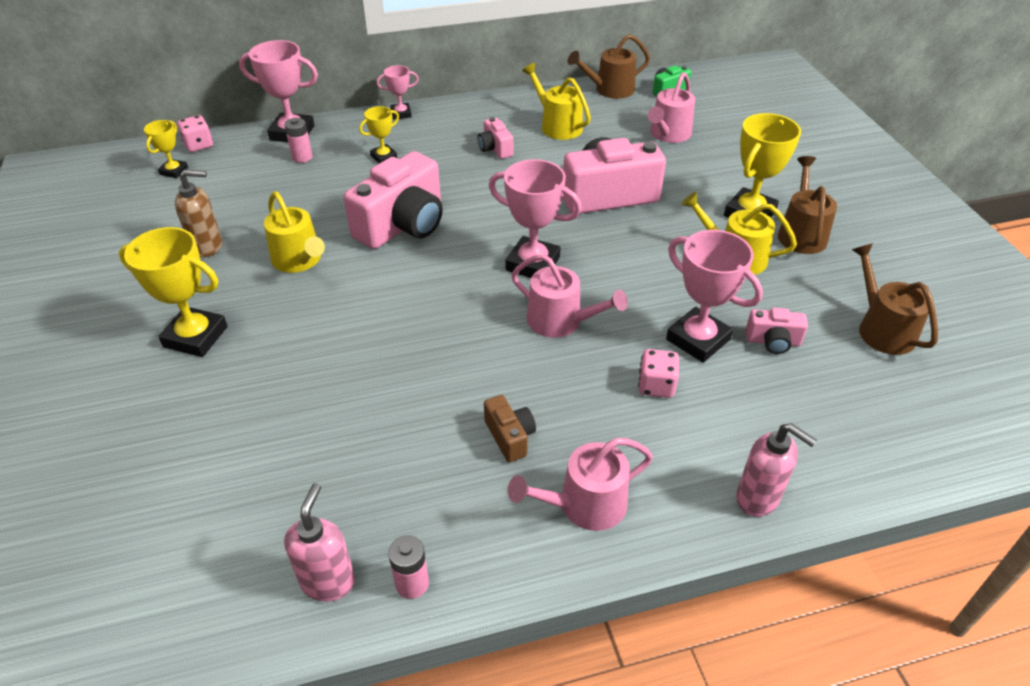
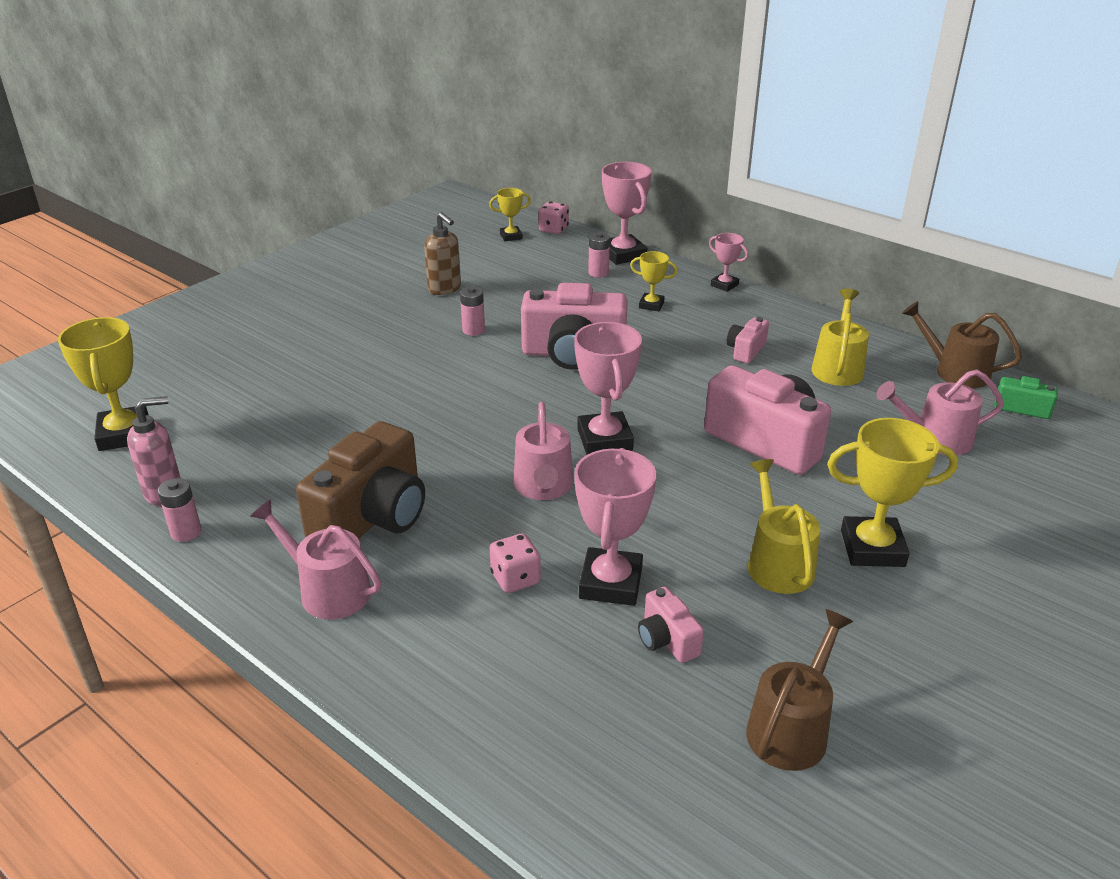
camera: 55 degrees right, 10 degrees down
yellow trophy [119,227,228,357] -> yellow trophy moved to [58,317,148,451]
yellow watering can [264,192,325,273] -> pink battery [460,286,485,336]
brown camera [484,395,536,462] -> brown camera [296,421,425,539], size x2.12
pink soap dispenser [736,423,817,517] -> none
brown watering can [778,156,837,254] -> none

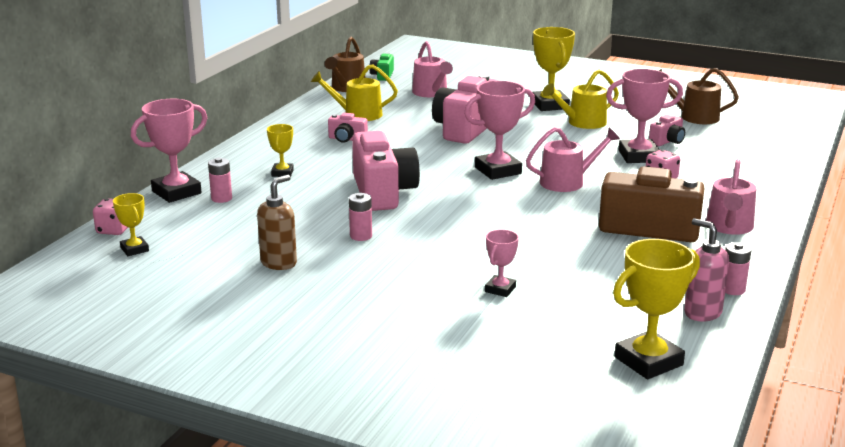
camera: 105 degrees left, 10 degrees down
pink trophy [709,233,748,292] -> pink trophy moved to [485,229,519,297]

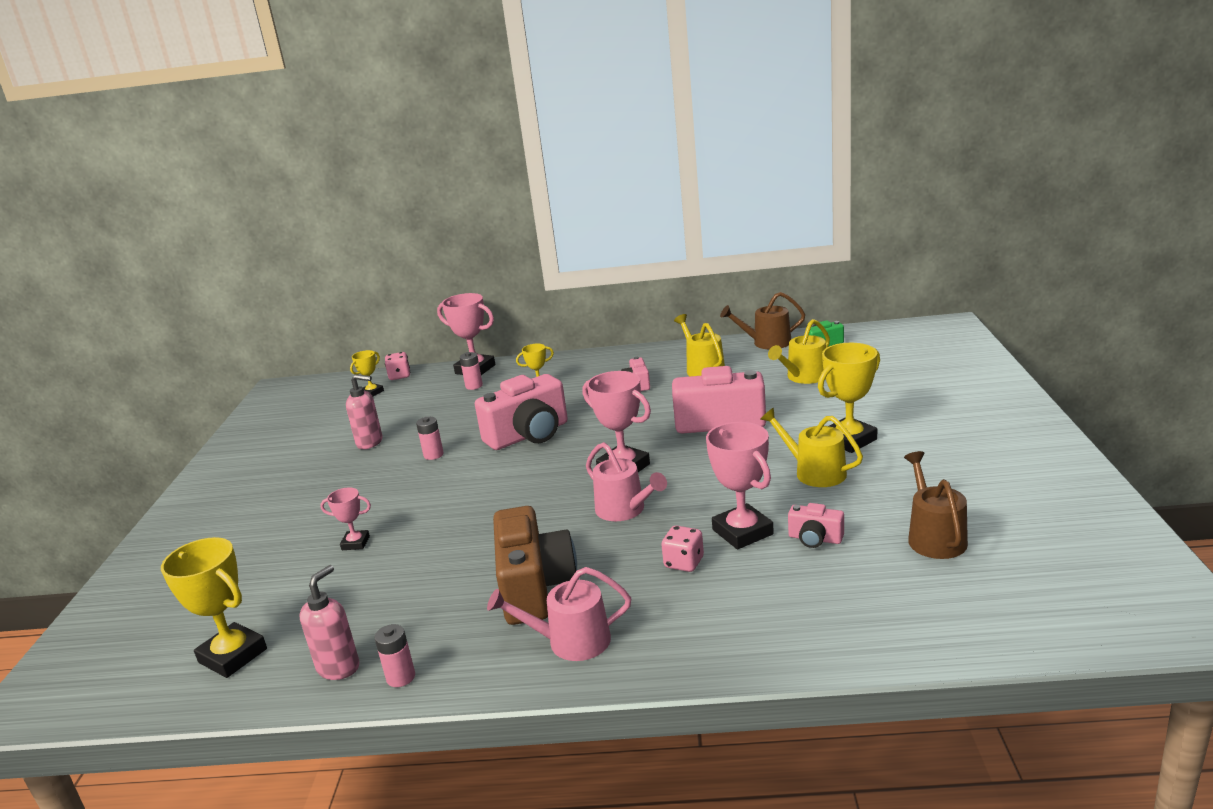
camera: 70 degrees right, 0 degrees up
brown soap dispenser [257,175,297,270] -> pink soap dispenser [346,374,383,449]
pink watering can [412,41,453,97] -> yellow watering can [768,319,830,384]

